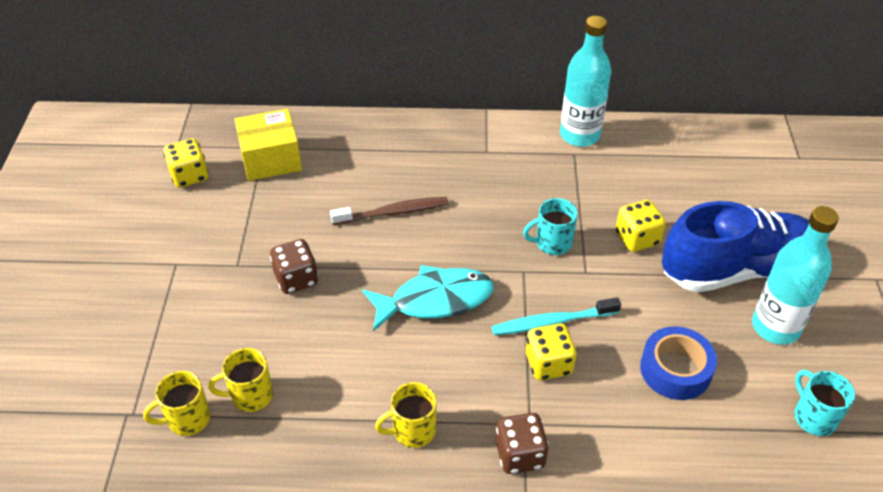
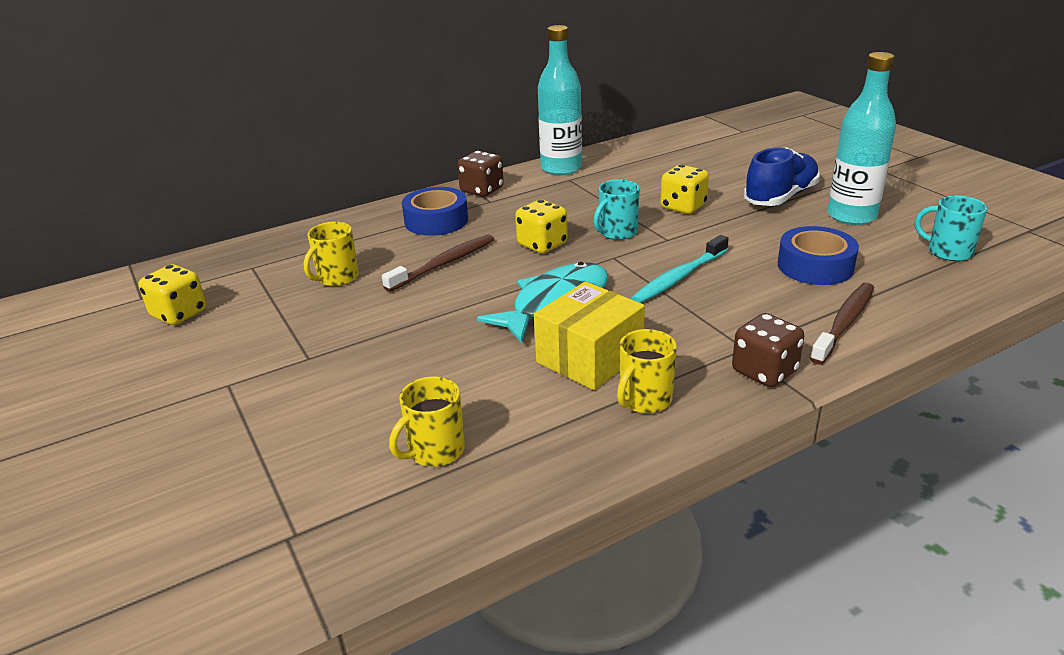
camera: 30 degrees left, 15 degrees down
yellow mug [143,371,210,436] -> yellow mug moved to [304,222,359,286]
yellow box [234,109,302,181] -> yellow box moved to [534,281,645,390]
brown dice [270,239,318,294] -> brown dice moved to [457,151,504,197]
yellow dice [526,323,577,380] -> yellow dice moved to [515,199,568,254]
blue shoe [662,201,809,292] -> blue shoe [744,147,820,206], size x0.66
none -> blue tape [402,187,468,236]
none -> brown toothbrush [810,283,874,365]

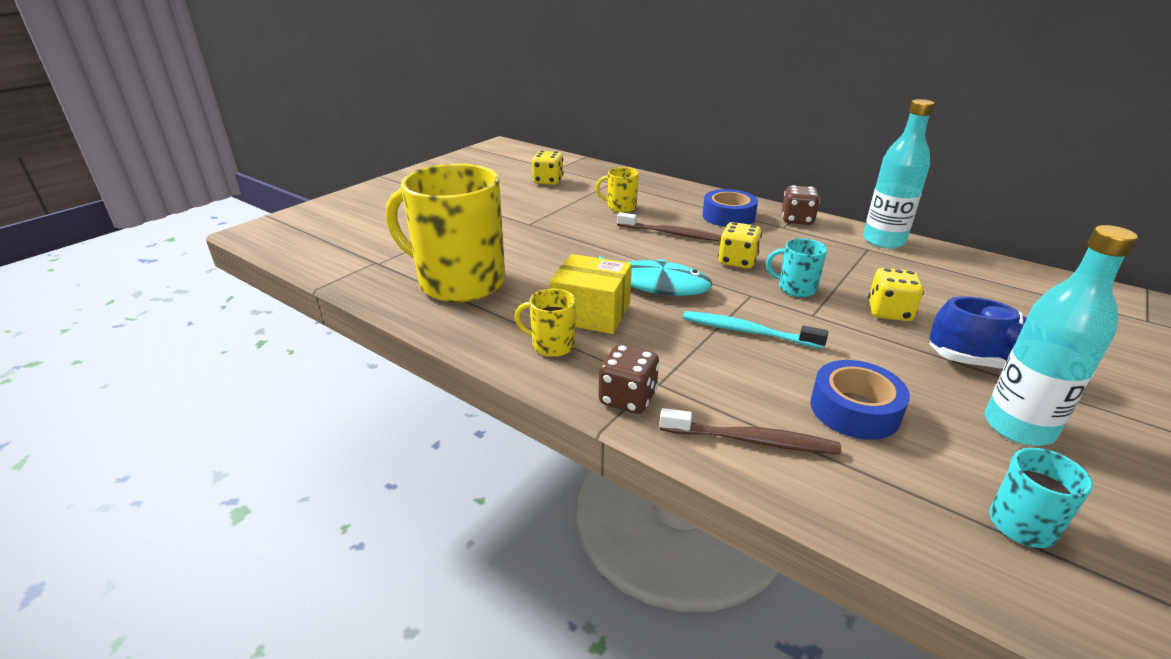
camera: 65 degrees right, 0 degrees up
yellow mug [389,376,465,467] -> yellow mug [386,163,505,302], size x2.34

